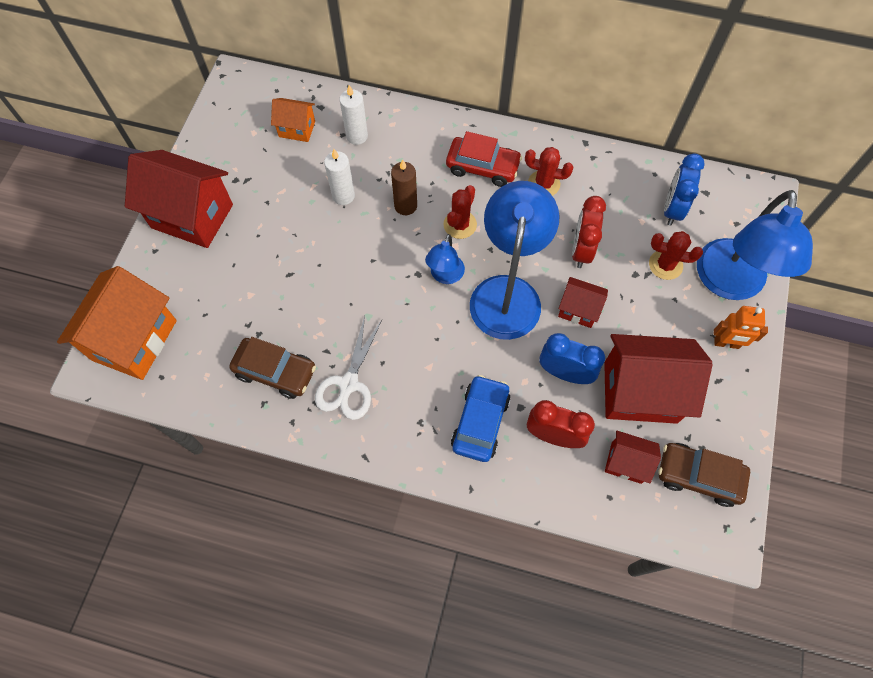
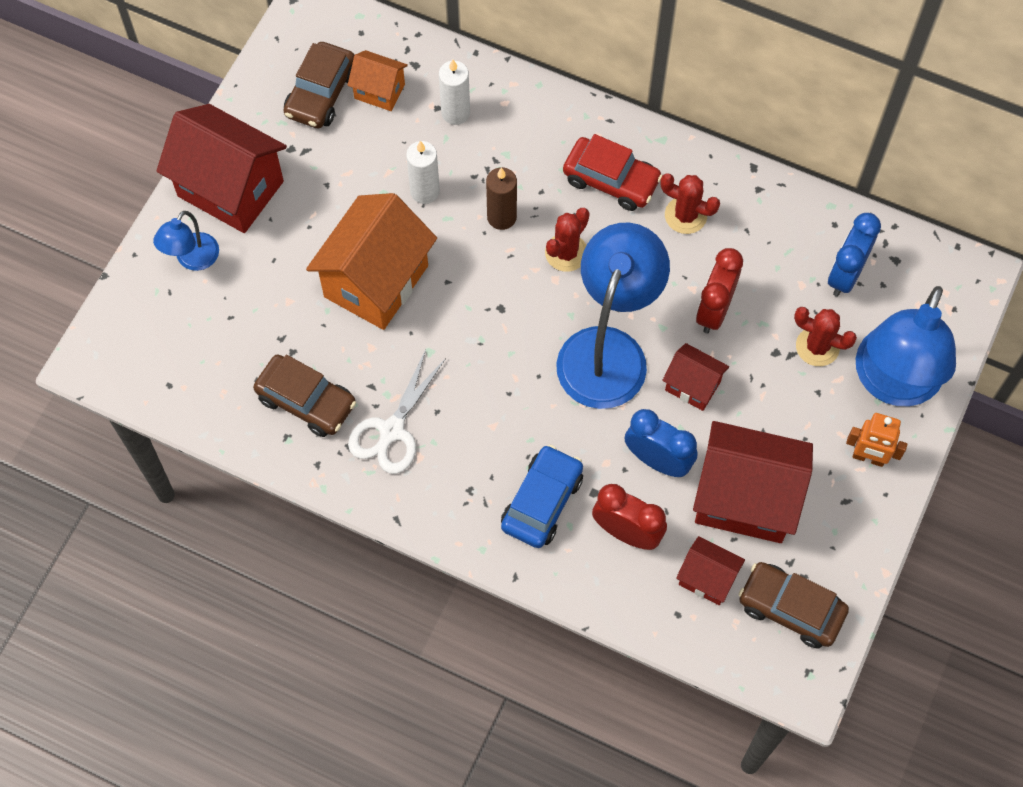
camera: 10 degrees right, 0 degrees up
orange house [57,266,177,380] -> orange house moved to [306,193,437,330]
blue lamp [425,234,465,284] -> blue lamp moved to [153,211,219,271]
none -> brown car [283,42,355,128]

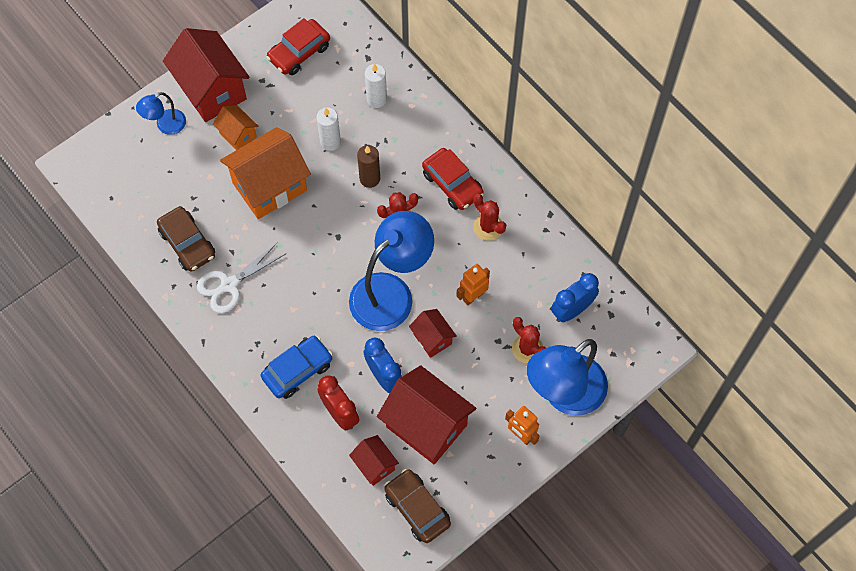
camera: 25 degrees right, 0 degrees up
brown car [283,42,355,128] -> red car [266,18,330,75]
orange house [347,50,408,111] -> orange house moved to [213,105,258,150]
red clock [696,248,743,333] -> orange robot [457,264,490,305]

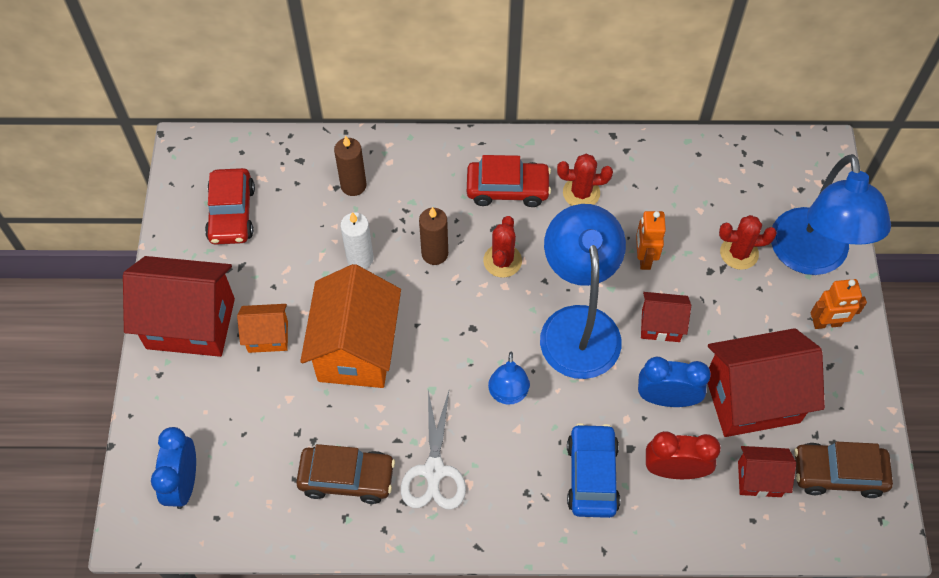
camera: 50 degrees left, 5 degrees down
blue lamp [136,92,186,135] -> blue lamp moved to [488,352,530,405]
white candle [365,63,387,108] -> brown candle [334,136,367,196]
blue clock [551,273,599,322] -> blue clock moved to [151,427,196,509]

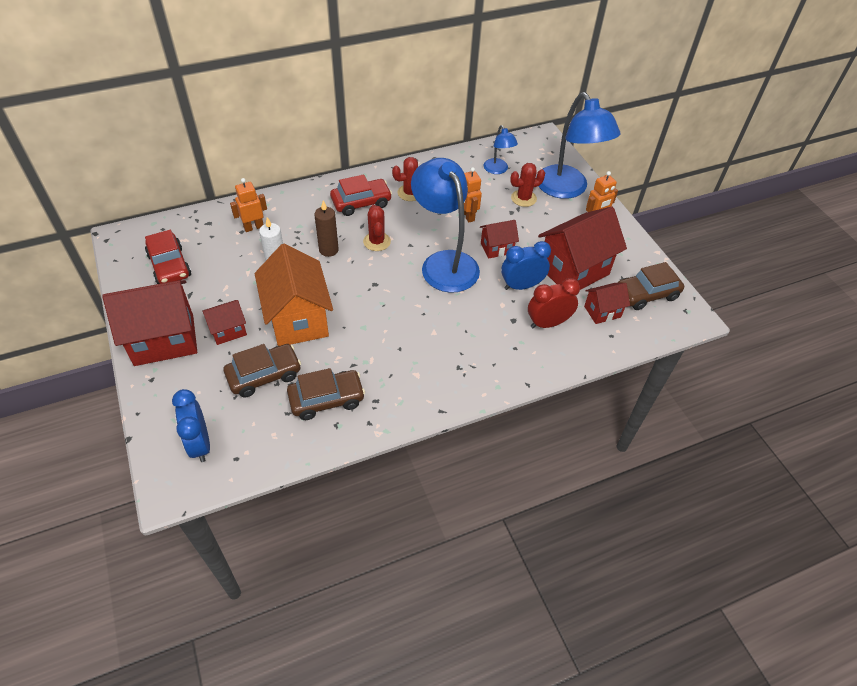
camera: 25 degrees left, 10 degrees down
orange house [237,304,288,353] -> red house [202,300,247,345]
brown candle [334,136,367,196] -> orange robot [230,178,267,232]
white scissors [401,391,466,510] -> none
blue lamp [488,352,530,405] -> blue lamp moved to [484,125,518,174]
blue car [567,423,620,518] -> none
none -> brown car [224,344,301,397]

